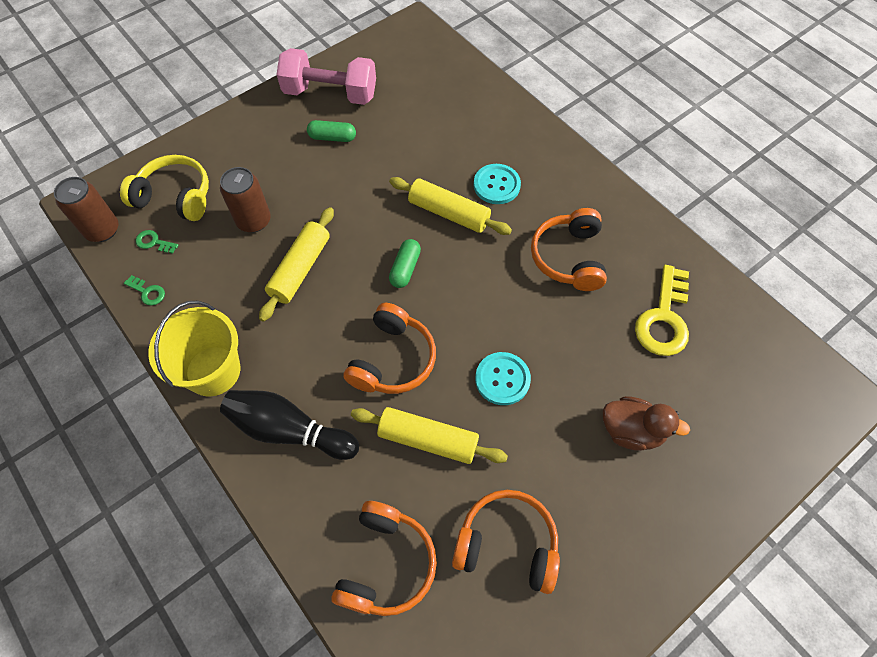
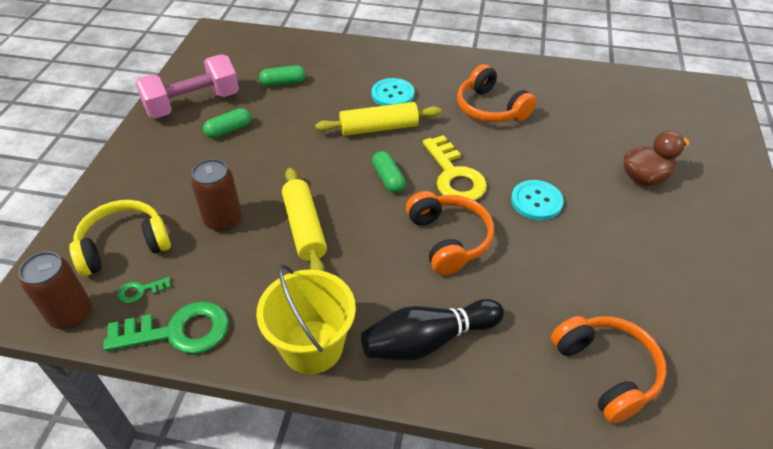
camera: 40 degrees left, 15 degrees down
green key [124,275,165,306] -> green key [103,301,229,354], size x2.21
yellow rolling pin [351,407,508,464] -> none
orange headphones [452,490,560,594] -> none
yellow key [635,265,689,356] -> yellow key moved to [423,135,487,201]
none -> green capsule [259,65,305,87]

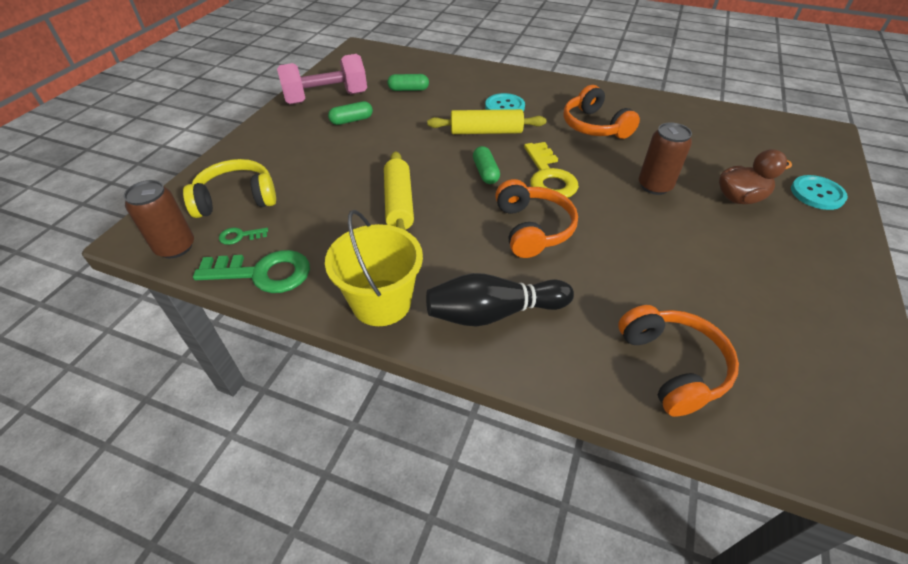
camera: 10 degrees right, 0 degrees up
brown can [191,159,242,232] -> brown can moved to [639,122,692,195]
turquoise button [511,180,564,220] -> turquoise button moved to [791,175,848,210]

